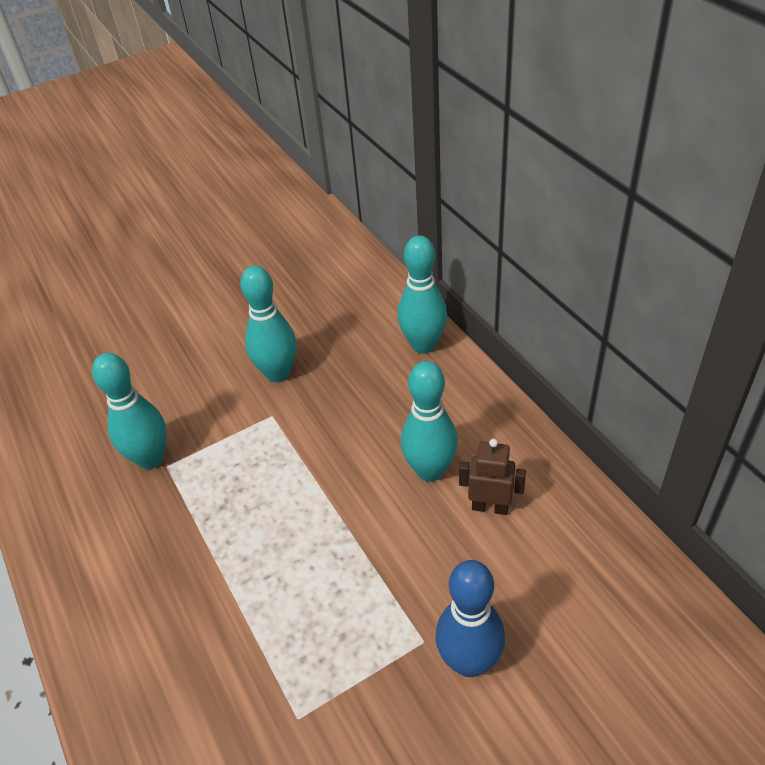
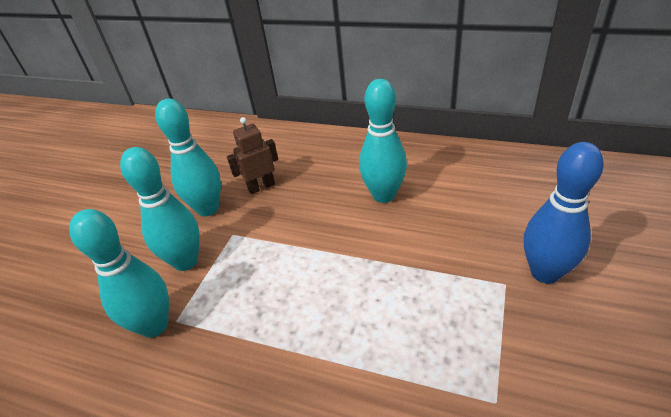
camera: 40 degrees left, 5 degrees down
turquoise bowling pin [398,235,447,354] -> turquoise bowling pin moved to [120,147,200,271]
brown robot [459,439,526,515] -> brown robot moved to [227,117,278,194]

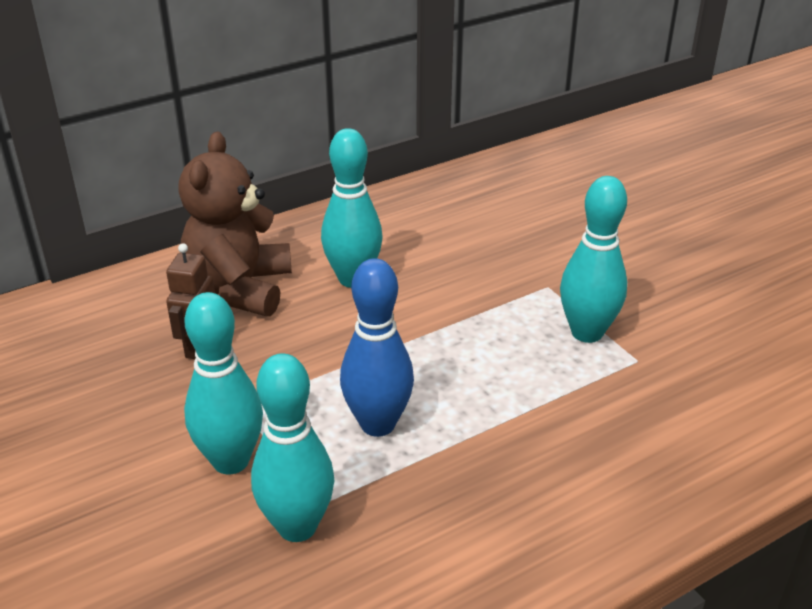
camera: 55 degrees left, 5 degrees down
turquoise bowling pin [155,98,221,216] -> turquoise bowling pin moved to [560,176,627,343]
blue bowling pin [524,142,604,284] -> blue bowling pin moved to [340,258,414,437]
none -> brown teddy bear [178,132,292,316]

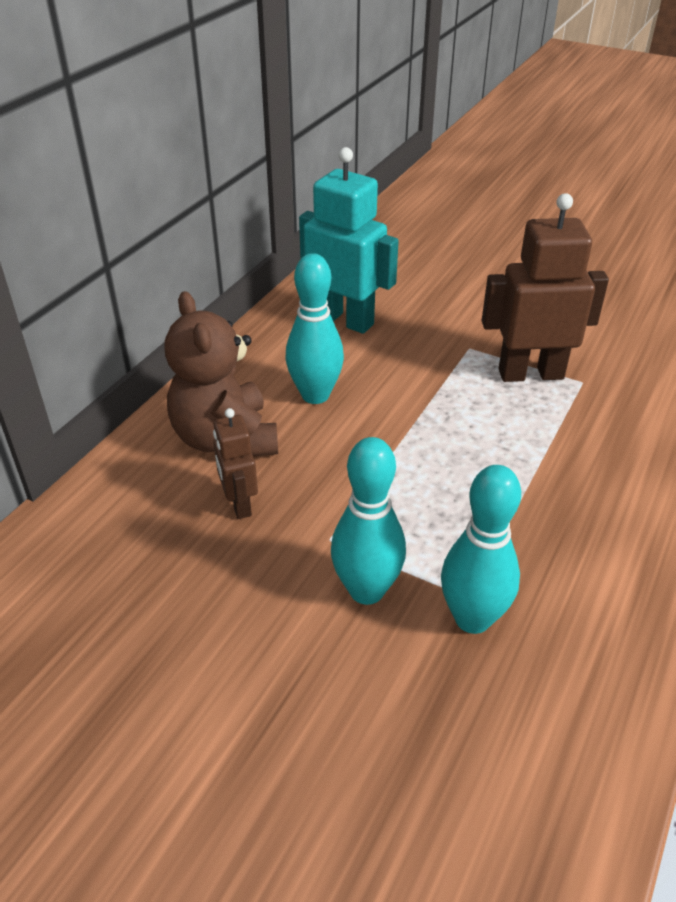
camera: 30 degrees left, 5 degrees up
blue bowling pin [340,258,414,437] -> none
turquoise bowling pin [560,176,627,343] -> brown robot [482,193,609,382]
none -> turquoise robot [299,147,399,334]

